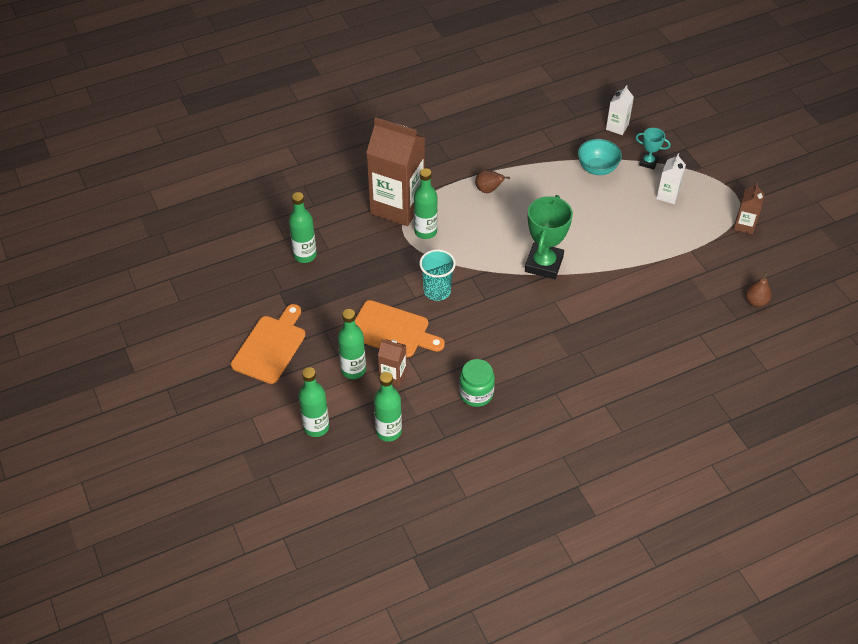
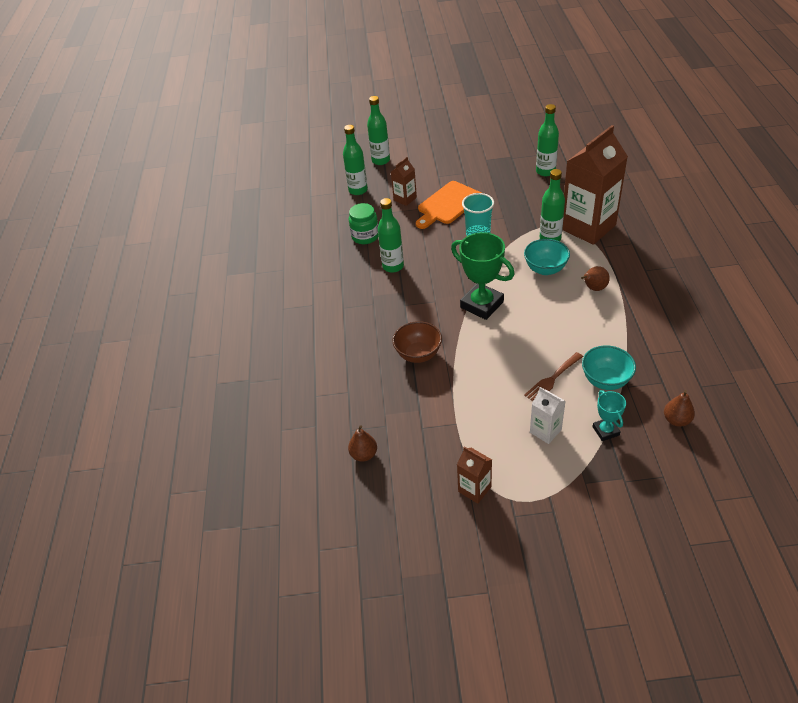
camera: 115 degrees right, 5 degrees down
orange cutting board [231,304,306,384] -> none
green bottle [338,309,366,379] -> green bottle moved to [378,198,404,273]
white carton [606,85,634,135] -> brown pear [664,390,695,427]
turquoise trophy [636,128,671,169] -> turquoise trophy turned 60 degrees counterclockwise [592,390,626,441]
none -> brown bowl [393,321,442,363]
none -> turquoise bowl [524,239,570,275]
none -> brown fork [524,352,583,401]

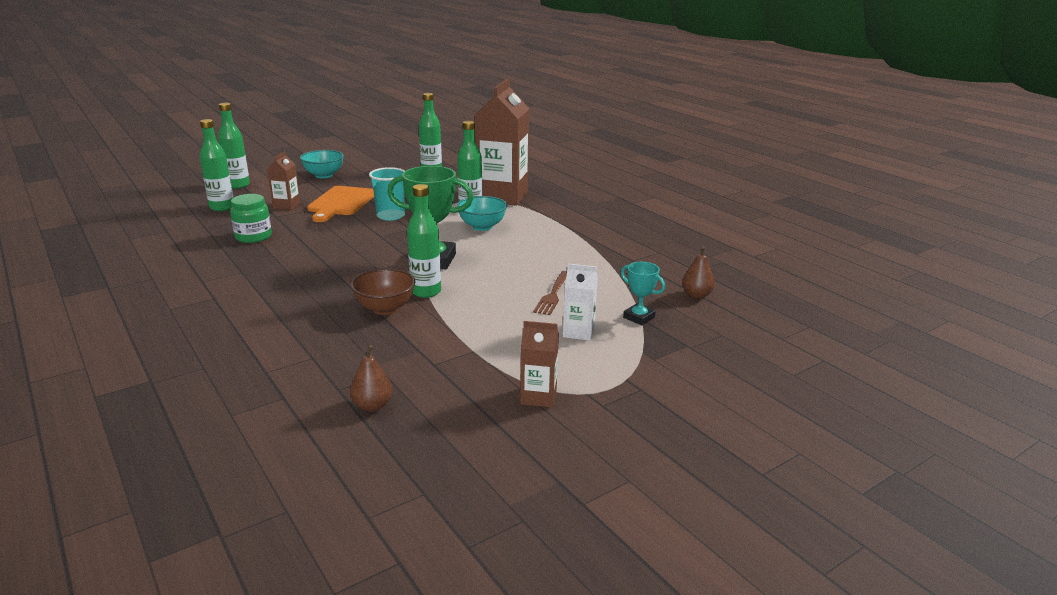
camera: 35 degrees left, 20 degrees down
green bottle [378,198,404,273] -> green bottle moved to [407,184,441,298]
brown pear [581,266,610,291] -> none
turquoise bowl [582,345,636,390] -> turquoise bowl moved to [300,150,344,178]

